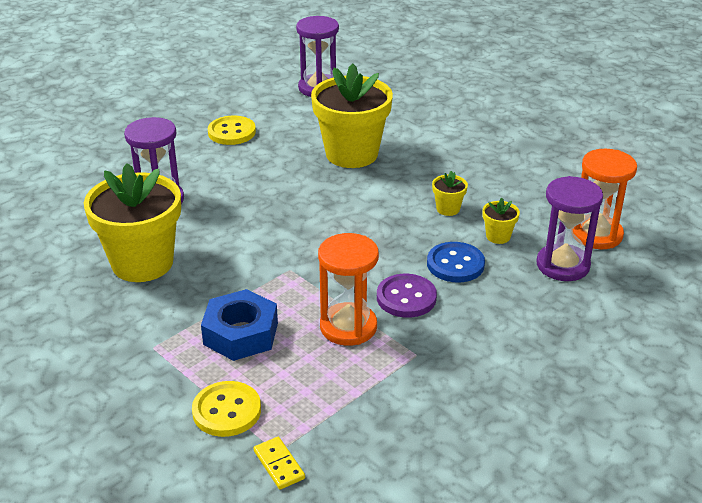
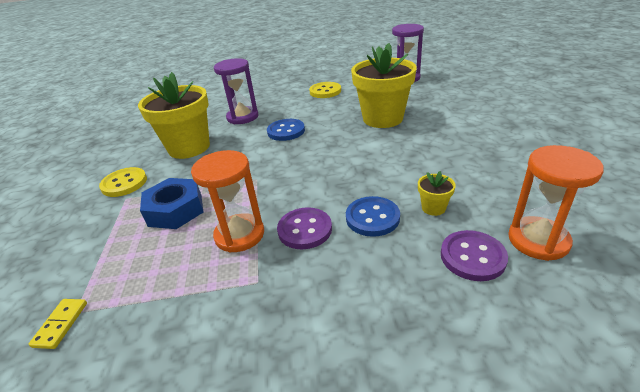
camera: 40 degrees right, 0 degrees up
yellow button [192,381,261,437] -> yellow button moved to [99,167,147,197]
yellow flower pot [432,171,468,216] -> none
purple hourglass [536,176,603,281] -> purple button [441,230,508,281]
none -> blue button [267,119,305,141]

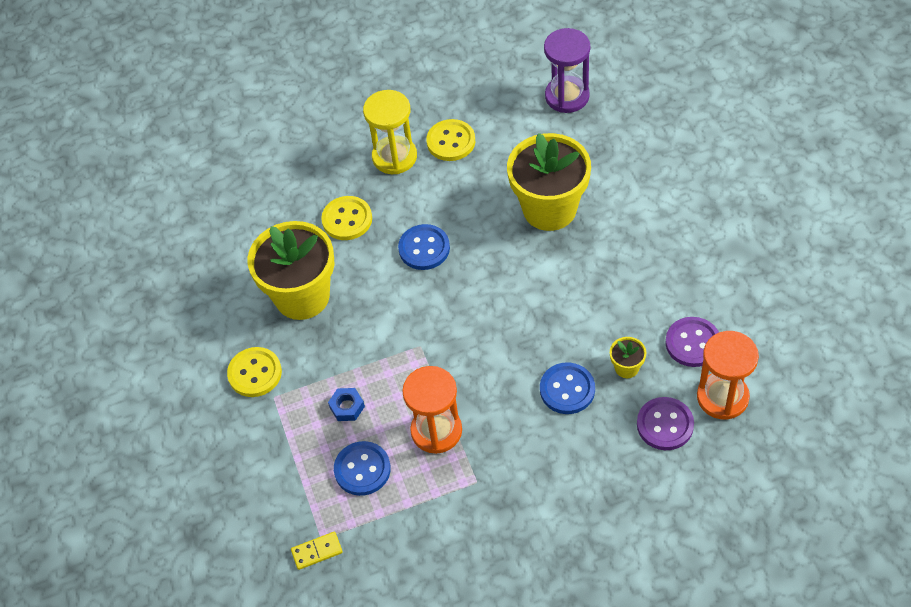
camera: 10 degrees left, 20 degrees up
yellow domino [29,299,87,349] -> yellow domino turned 75 degrees clockwise [291,532,343,570]
blue nut [140,178,203,229] -> blue nut [328,388,365,421], size x0.51
purple hourglass [214,58,259,124] -> yellow button [321,196,372,240]
purple button [277,207,332,249] -> purple button moved to [665,317,719,367]
none -> blue button [334,441,391,496]
none -> yellow hourglass [363,90,417,174]

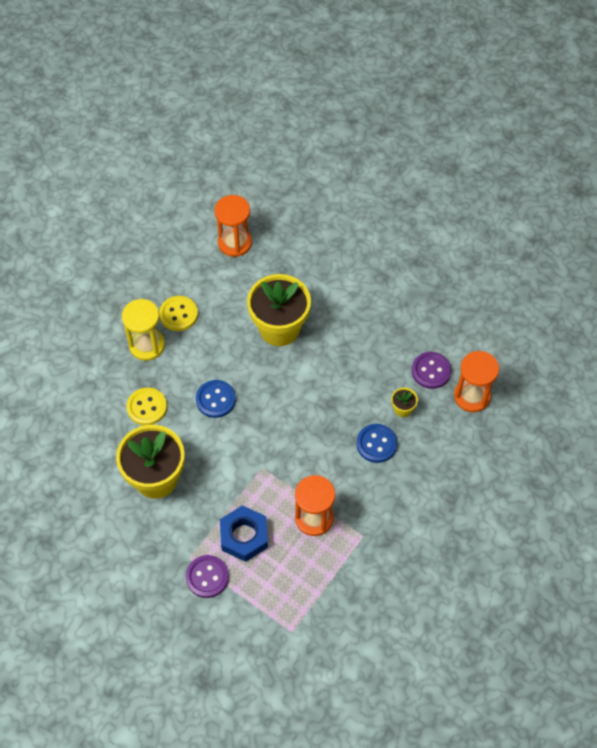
camera: 40 degrees left, 5 degrees up
yellow button [227,347,282,397] -> none
yellow domino [291,532,343,570] -> none
blue nut [328,388,365,421] -> blue nut [220,505,268,562], size x1.95
blue button [334,441,391,496] -> none
purple hourglass [544,28,590,113] -> orange hourglass [214,195,252,257]
purple button [637,397,694,450] -> purple button moved to [186,555,229,598]

